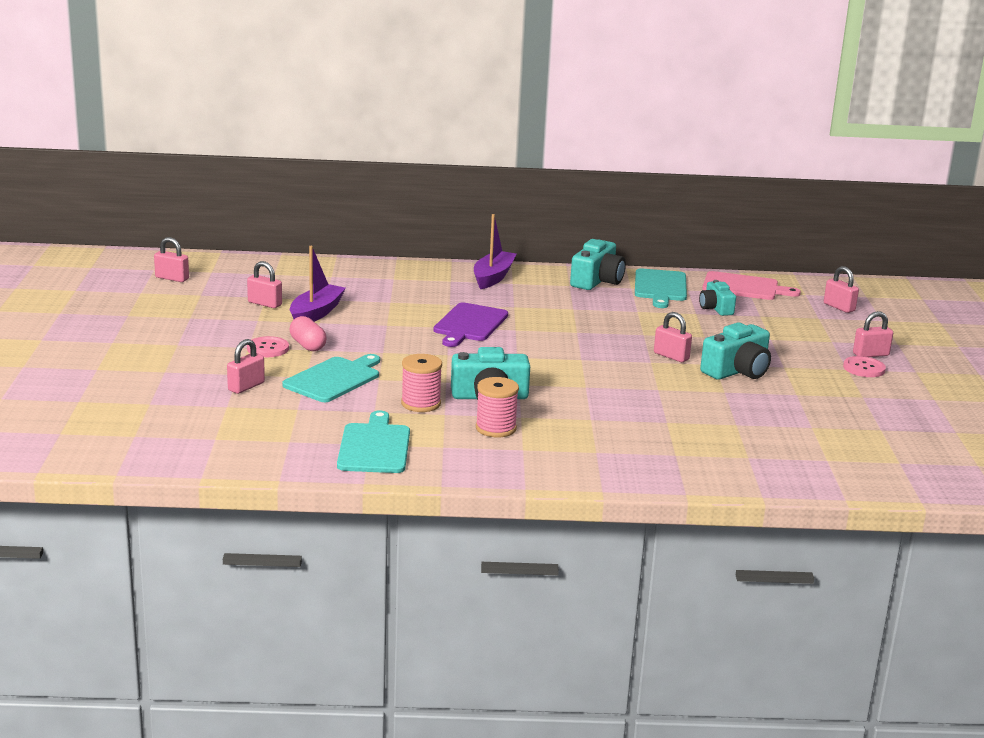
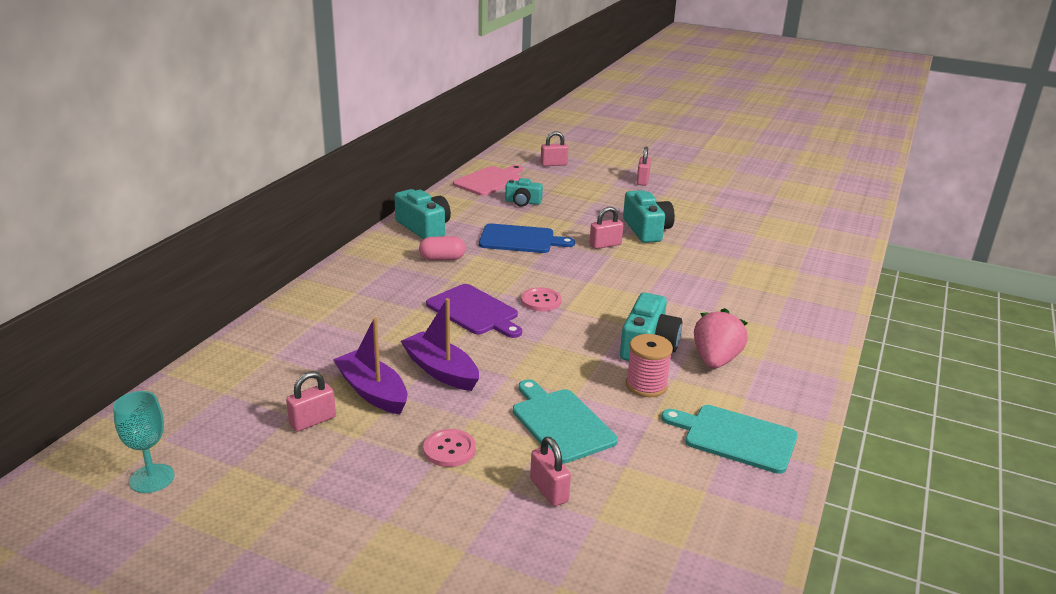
camera: 65 degrees left, 5 degrees up
pink padlock [154,237,189,282] -> turquoise goblet [113,391,174,493]
pink capsule [290,316,327,351] -> pink capsule moved to [419,236,466,261]
purple boat [474,214,516,289] -> purple boat moved to [400,298,479,391]
pink spool [476,377,519,437] -> pink strawberry [694,308,748,369]
turquoise cutting board [635,268,687,308] -> none
pink button [843,356,886,377] -> pink button moved to [521,287,562,311]
none -> blue cutting board [479,224,575,253]

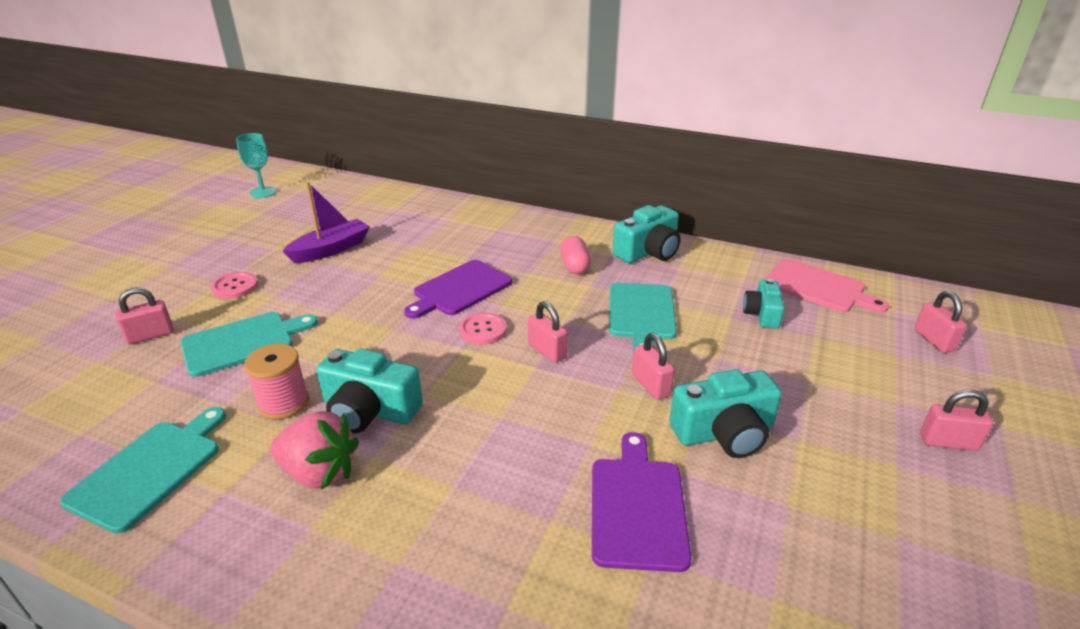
camera: 90 degrees right, 5 degrees up
pink padlock [286,371,336,432] -> pink padlock moved to [528,301,568,363]
purple boat [400,298,479,391] -> none
blue cutting board [479,224,575,253] -> turquoise cutting board [609,283,677,352]
none -> purple cutting board [592,432,691,572]

